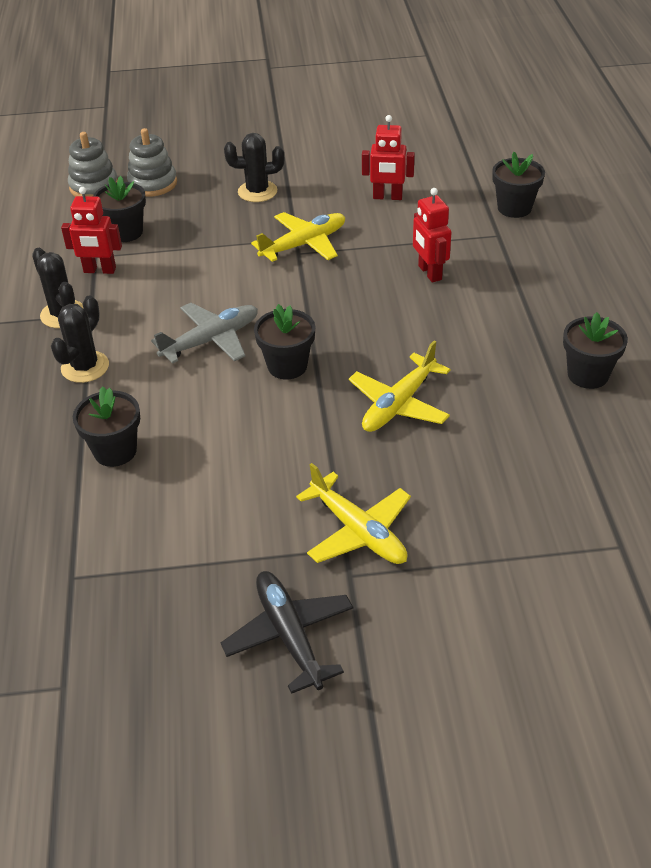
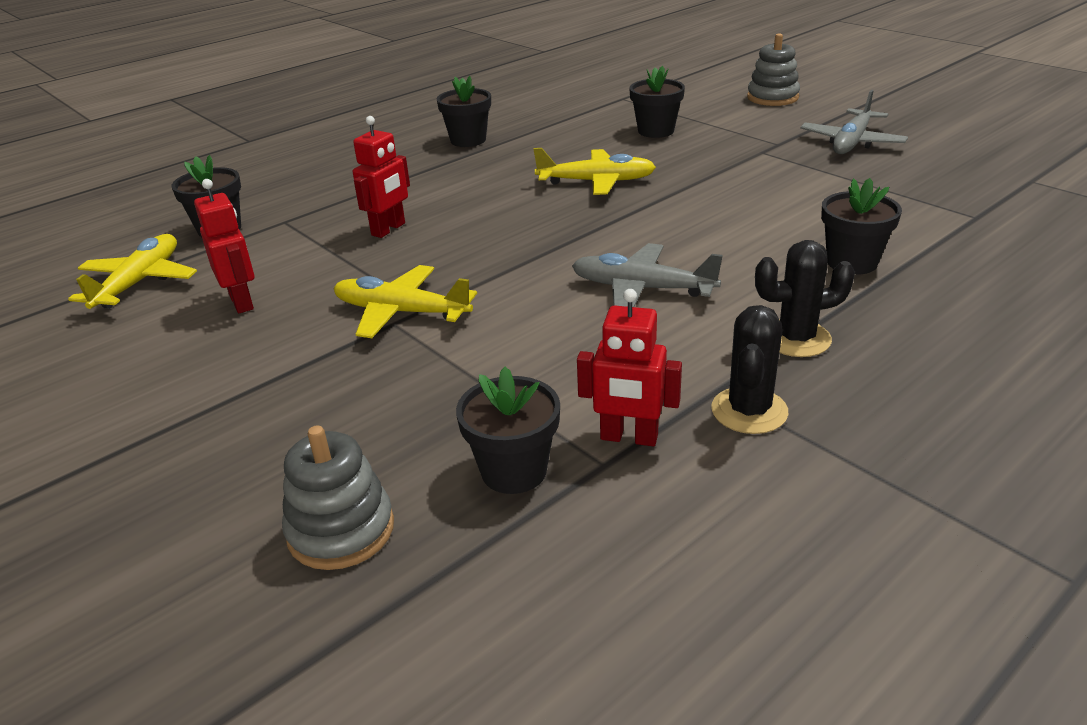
camera: 125 degrees left, 10 degrees down
red robot [61,187,122,274] -> red robot turned 135 degrees clockwise [577,289,682,446]
grey stacking toy [68,132,118,197] -> grey stacking toy moved to [747,33,800,106]
black plane [221,571,353,694] -> grey plane [800,90,908,154]
black cactus [224,133,284,202] -> none
black flower pot [254,304,315,380] -> black flower pot moved to [629,66,685,138]
yellow plane [296,463,411,564] -> yellow plane moved to [68,234,197,309]

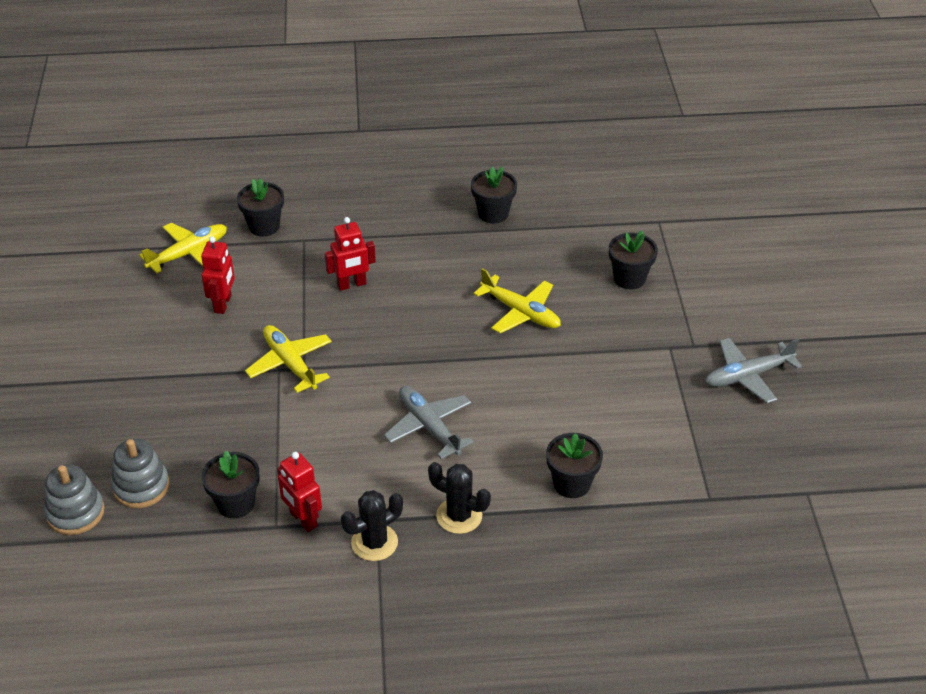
camera: 35 degrees right, 10 degrees up
grey stacking toy [747,33,800,106] -> grey stacking toy moved to [44,464,105,535]

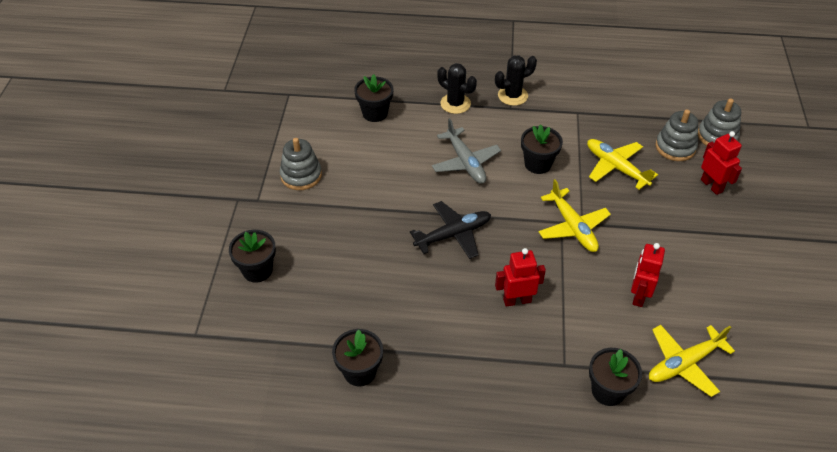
camera: 170 degrees left, 5 degrees up
black flower pot [201,451,260,519] -> black flower pot moved to [521,124,563,174]
red robot [277,452,322,532] -> red robot moved to [701,131,742,195]
yellow plane [473,268,561,333] -> yellow plane moved to [587,139,658,190]
grey plane [705,338,802,403] -> none
none -> grey stacking toy [280,138,322,190]
none -> black plane [410,201,491,259]

